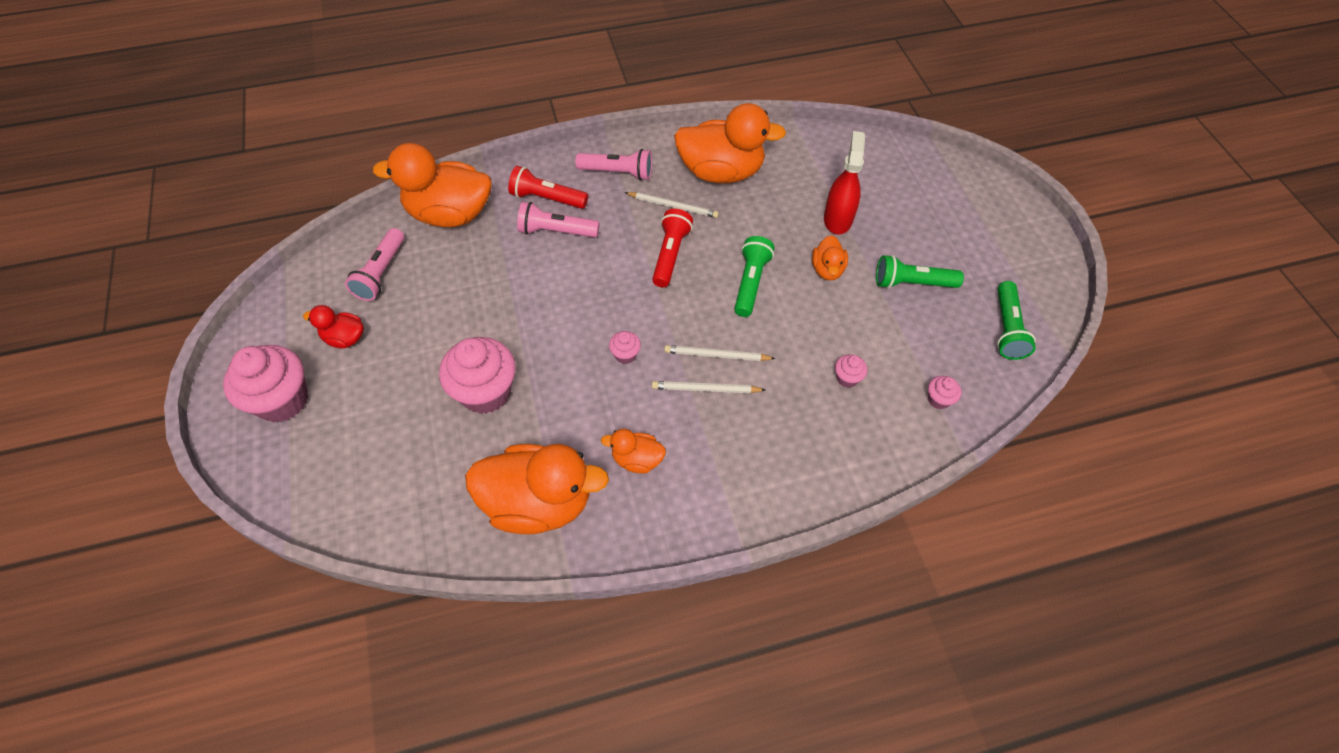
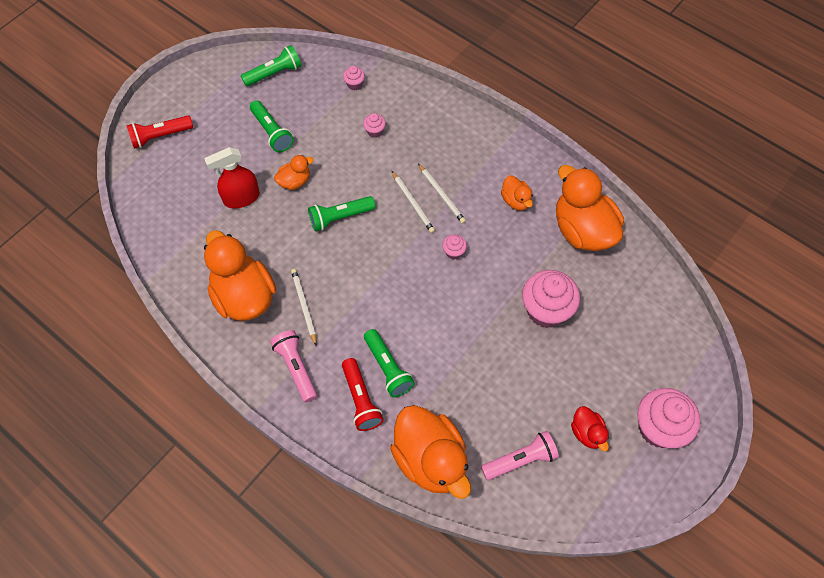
camera: 125 degrees left, 5 degrees up
pink flashlight [517,202,600,238] -> green flashlight [364,329,415,397]
red flashlight [652,209,693,287] -> red flashlight moved to [126,116,193,149]

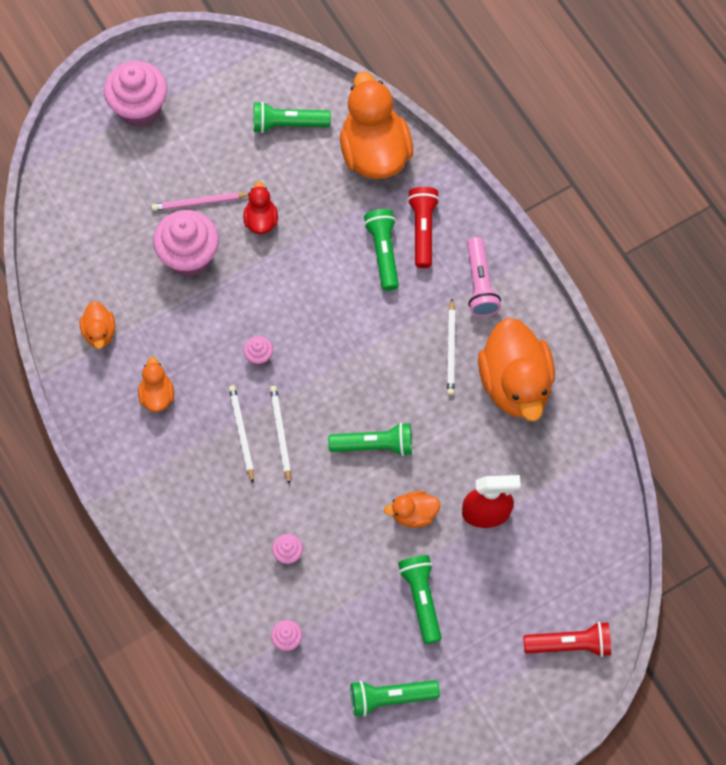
camera: 160 degrees left, 5 degrees up
pink flashlight [481,431,559,480] -> green flashlight [253,101,331,133]
orange duck [556,165,624,251] -> orange duck [79,301,115,349], size x0.48
red duck [571,406,609,451] -> red duck moved to [243,181,278,234]
none -> pink pencil [152,192,249,211]

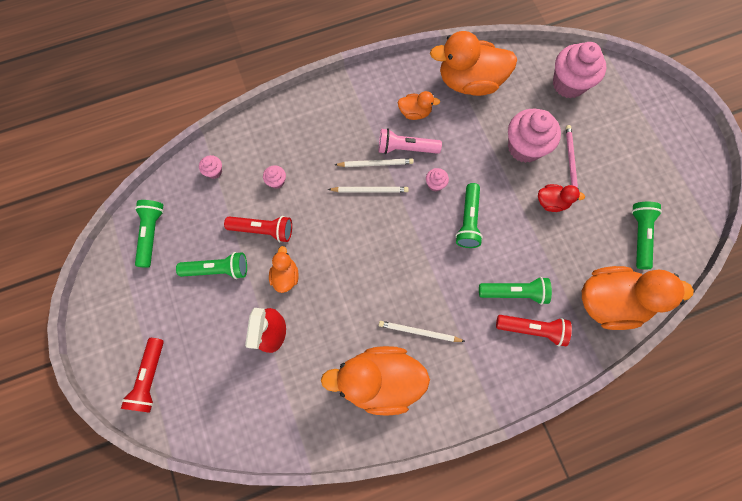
camera: 100 degrees right, 5 degrees up
orange duck [79,301,115,349] -> orange duck [430,31,517,96], size x2.08
pink cupcake [104,61,167,127] -> pink cupcake moved to [553,42,606,98]
green flashlight [328,423,412,456] -> green flashlight moved to [455,183,483,248]
pink flashlight [467,237,501,317] -> pink flashlight moved to [379,128,442,154]
none -> red flashlight [224,216,292,242]

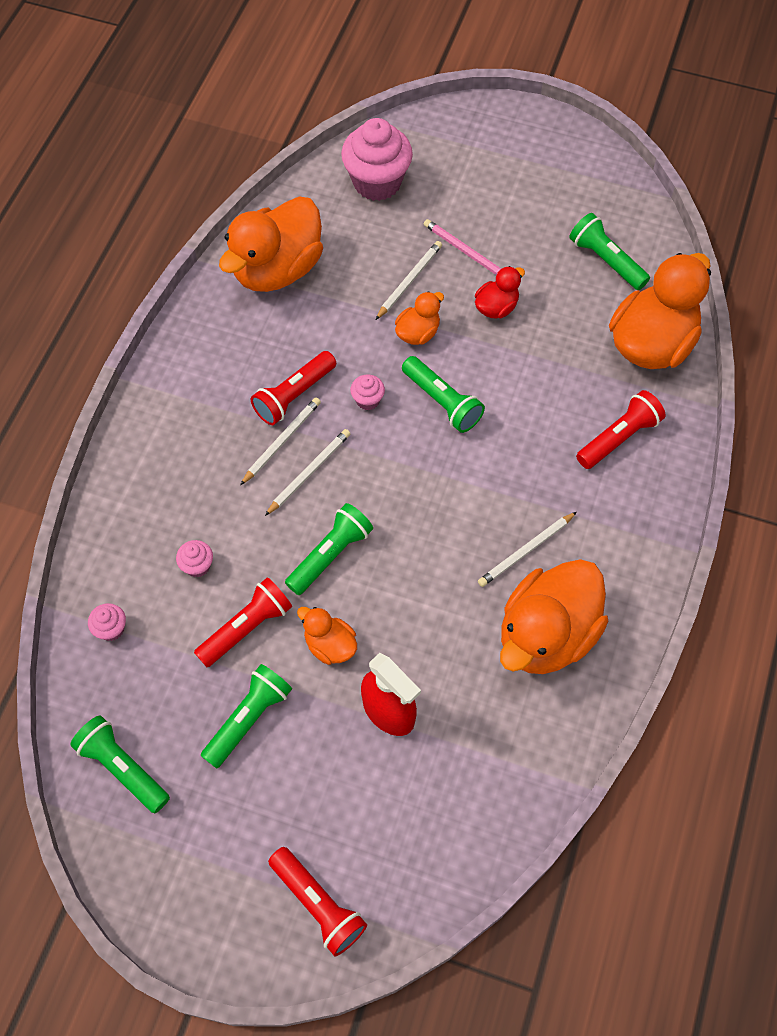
camera: 50 degrees left, 10 degrees down
pink flashlight [379,128,442,154] -> red flashlight [251,351,336,425]
orange duck [398,91,440,120] -> orange duck moved to [395,291,444,345]
green flashlight [479,277,552,305] -> green flashlight moved to [285,503,373,595]
pink cupcake [508,109,561,163] -> white pencil [376,241,442,320]

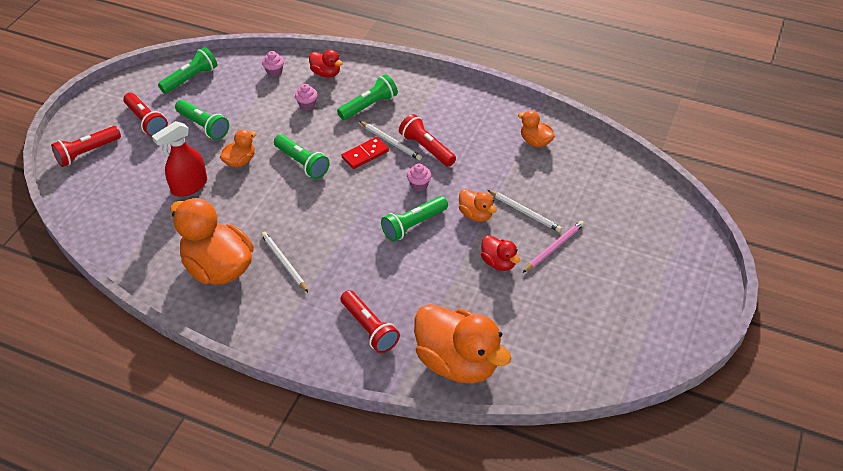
camera: 95 degrees right, 15 degrees down
red flashlight [194,577,292,667] -> red flashlight moved to [123,93,168,137]
orange duck [219,196,323,292] -> orange duck [518,110,555,147], size x0.48
white pencil [265,429,350,516] -> red domino [342,137,389,169]
pink cupcake [341,118,413,201] -> none
green flashlight [569,213,650,290] -> green flashlight moved to [337,74,398,120]
none -> red duck [309,50,343,78]

